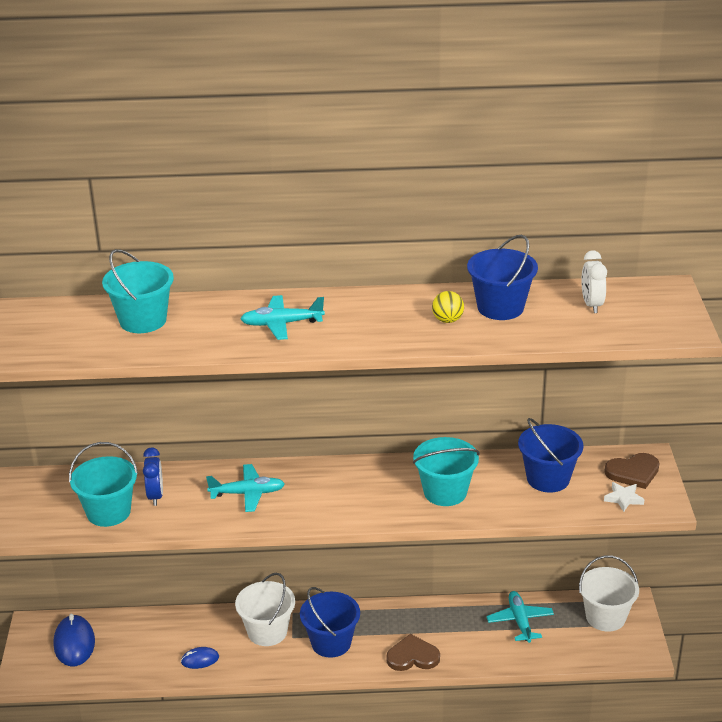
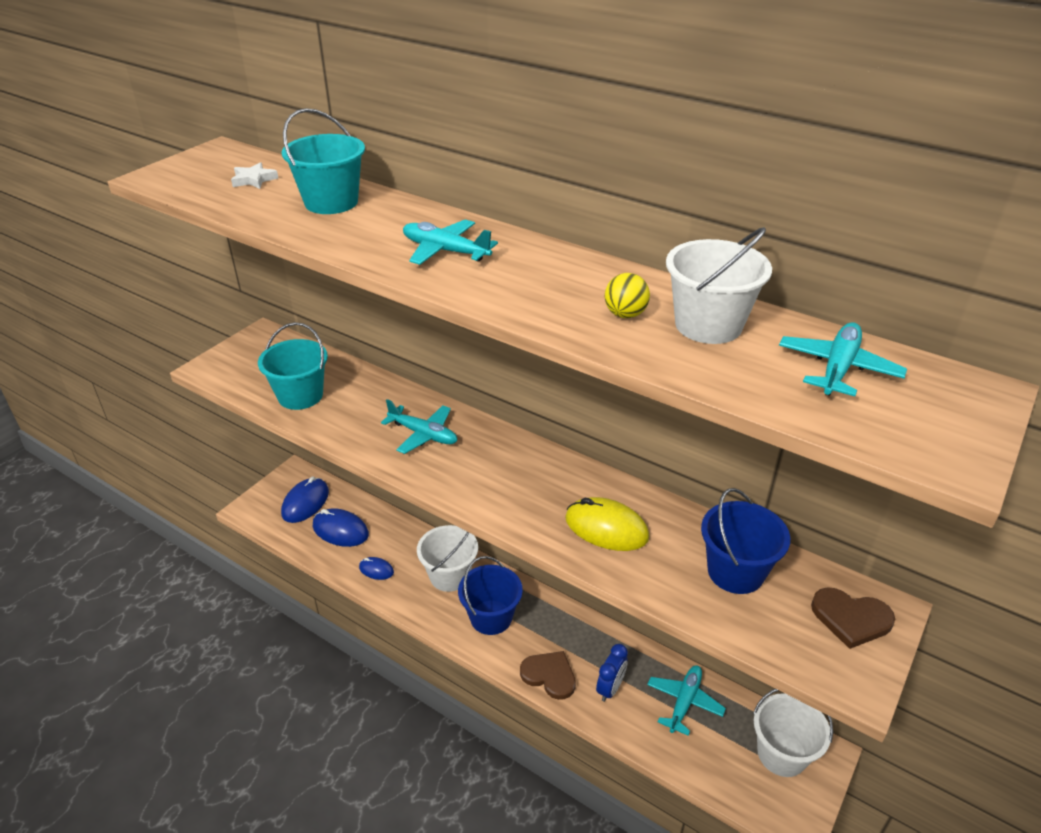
camera: 35 degrees right, 5 degrees up
blue clock [143,447,163,506] -> blue clock moved to [596,644,628,702]
turquoise bucket [413,437,480,506] -> yellow mouse [565,497,649,551]
blue bucket [467,235,538,320] -> white bucket [666,227,772,344]
white clock [581,250,607,313] -> turquoise plane [779,322,907,396]
white star [604,482,645,512] -> white star moved to [231,162,279,189]
none -> blue mouse [313,508,369,547]

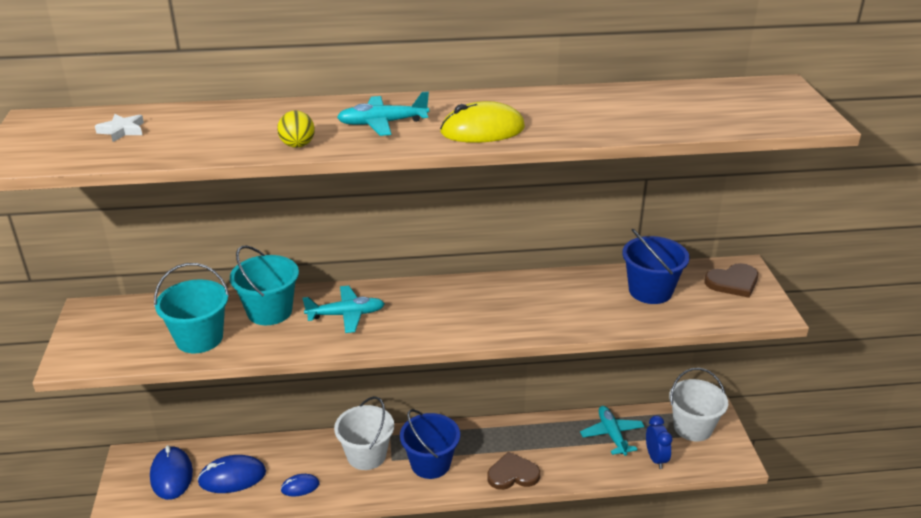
camera: 40 degrees left, 5 degrees down
turquoise bucket [282,108,365,214] -> turquoise bucket moved to [230,245,299,325]
yellow mouse [565,497,649,551] -> yellow mouse moved to [440,101,525,143]
blue clock [596,644,628,702] -> blue clock moved to [646,416,672,469]
yellow ball [605,273,650,318] -> yellow ball moved to [277,111,315,148]
white bucket [666,227,772,344] -> none
turquoise plane [779,322,907,396] -> none

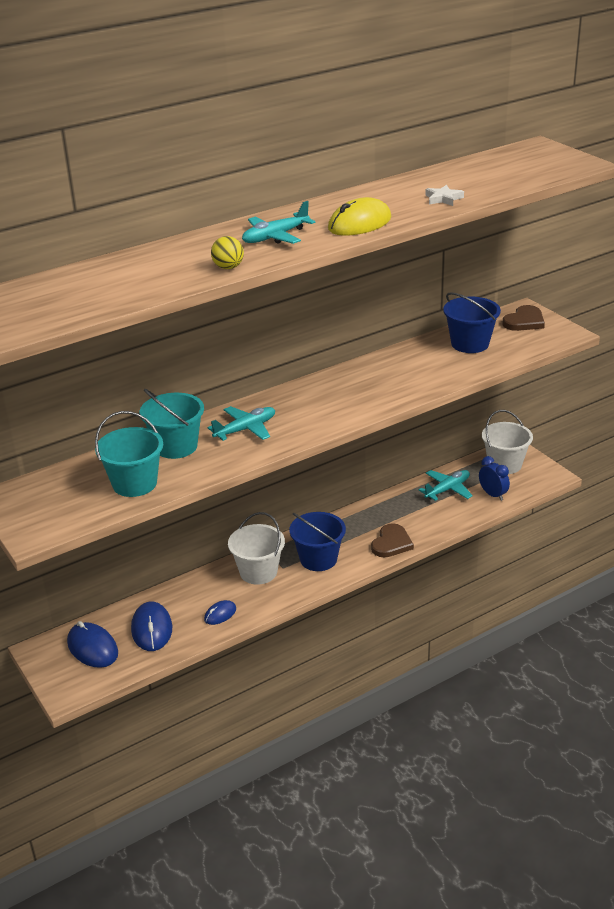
camera: 25 degrees left, 0 degrees up
white star [95,114,144,142] -> white star moved to [425,185,464,206]
blue mouse [197,455,266,493] -> blue mouse turned 60 degrees counterclockwise [131,602,172,651]
brown heart [487,452,540,490] -> brown heart turned 150 degrees clockwise [371,523,414,558]
turquoise plane [580,406,645,456] -> turquoise plane turned 90 degrees clockwise [419,470,473,501]

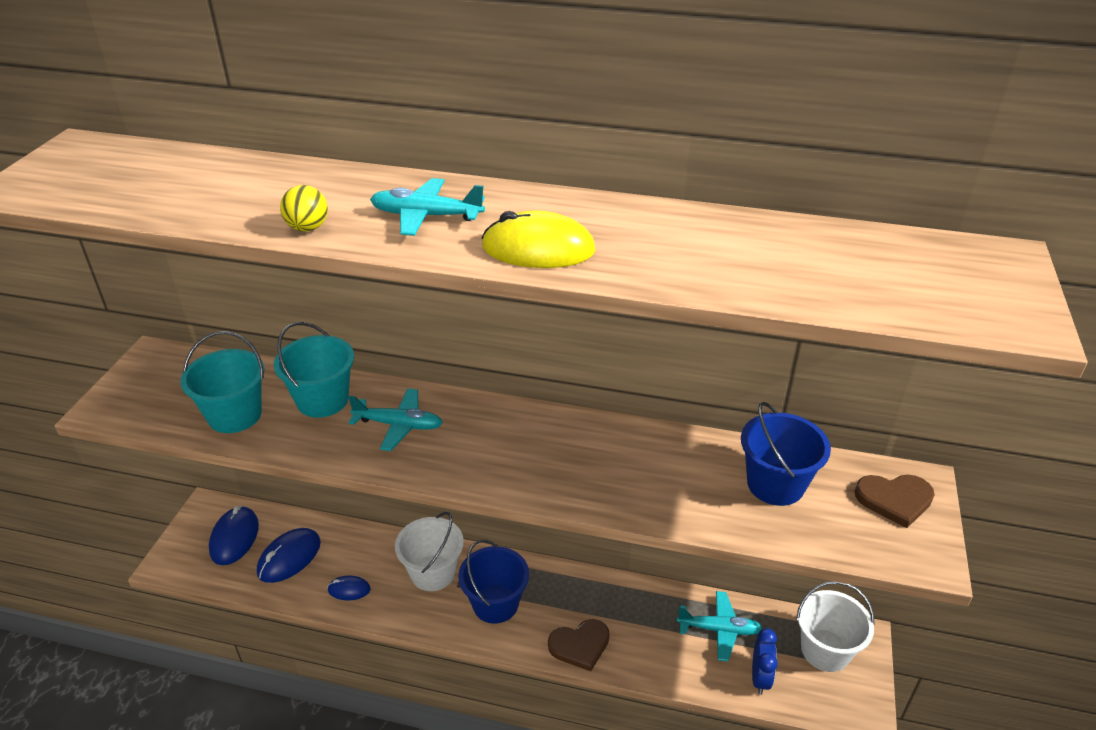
camera: 45 degrees right, 5 degrees up
white star [425,185,464,206] -> none

